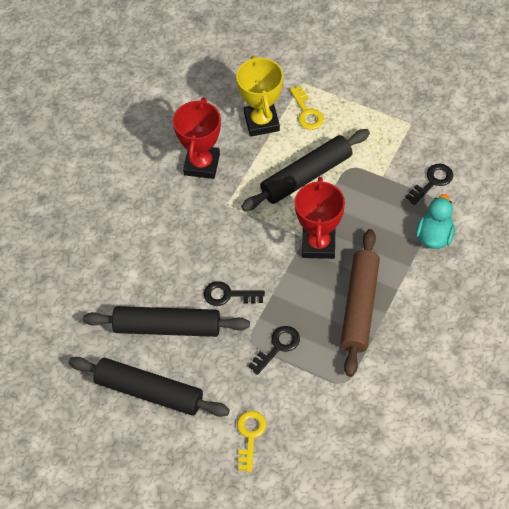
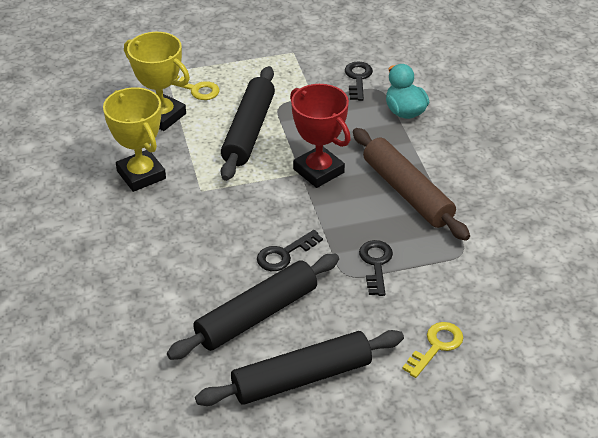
camera: 45 degrees left, 15 degrees down
red trophy [173,98,221,179] -> yellow trophy [103,87,166,192]
yellow key [237,411,267,472] -> yellow key turned 75 degrees clockwise [402,322,463,378]

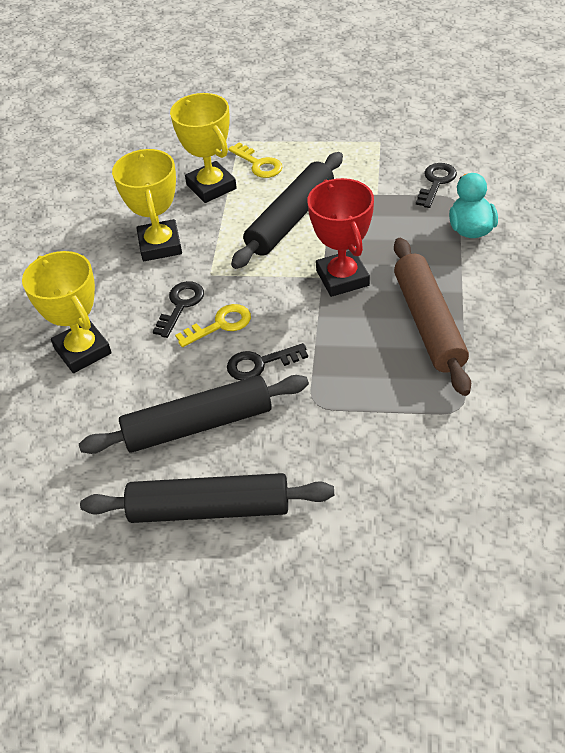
camera: 25 degrees right, 5 degrees up
black key [359,240,393,296] -> black key moved to [153,281,204,338]
yellow key [402,322,463,378] -> yellow key moved to [175,304,251,347]
none -> yellow trophy [22,251,112,373]

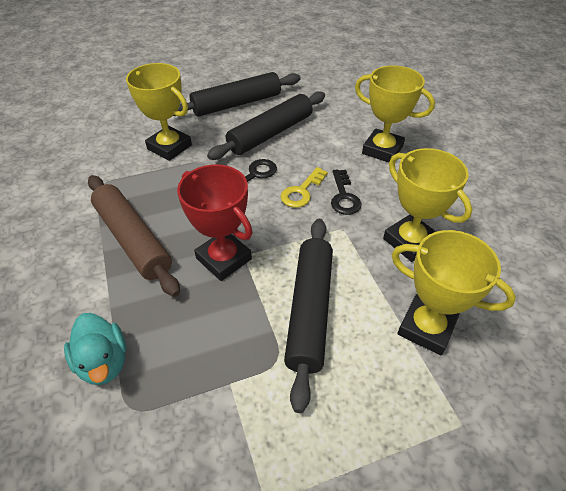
camera: 150 degrees right, 0 degrees up
yellow key [228,143,282,178] -> none
black key [416,163,457,208] -> none
none -> yellow trophy [126,63,192,161]

